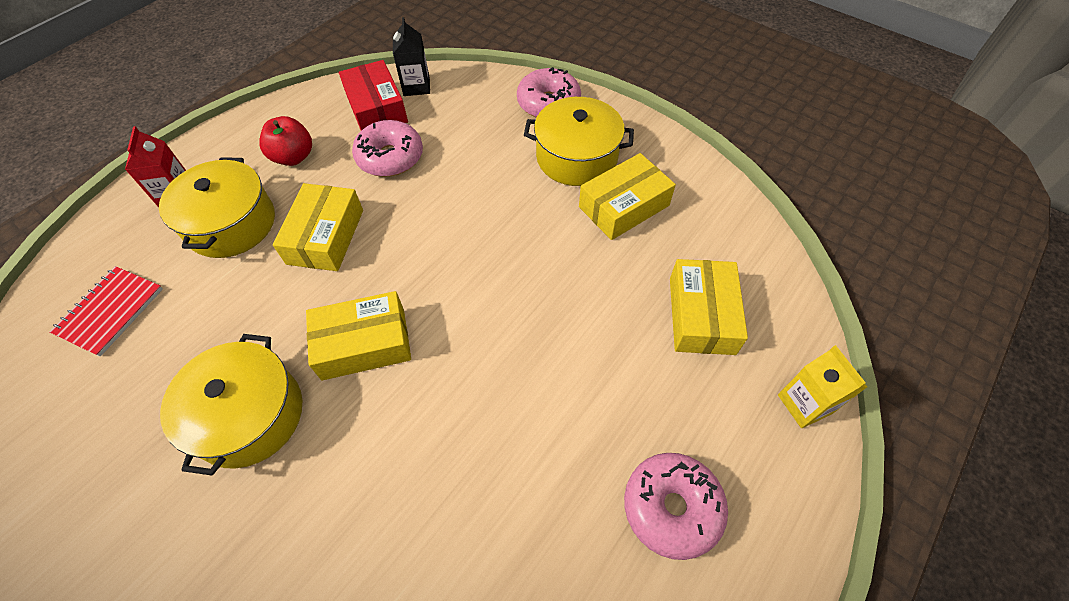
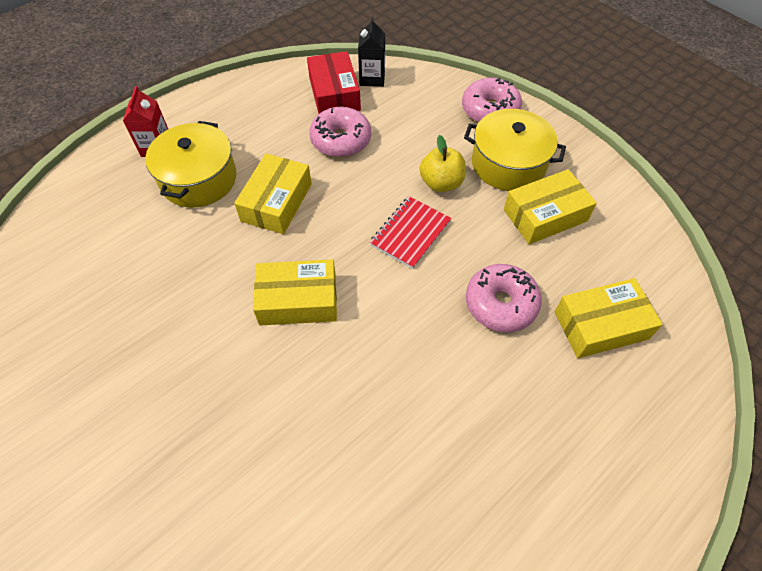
camera: 10 degrees right, 0 degrees up
red notebook [49,266,163,357] -> red notebook moved to [370,196,452,269]
yellow pot [160,334,302,476] -> none
red apple [259,116,312,166] -> none
pink donut [624,453,728,560] -> pink donut moved to [466,264,542,332]
yellow box [670,259,748,355] -> yellow box turned 60 degrees clockwise [555,278,663,358]
yellow carton [778,345,867,428] -> none
none -> yellow apple [419,135,466,192]

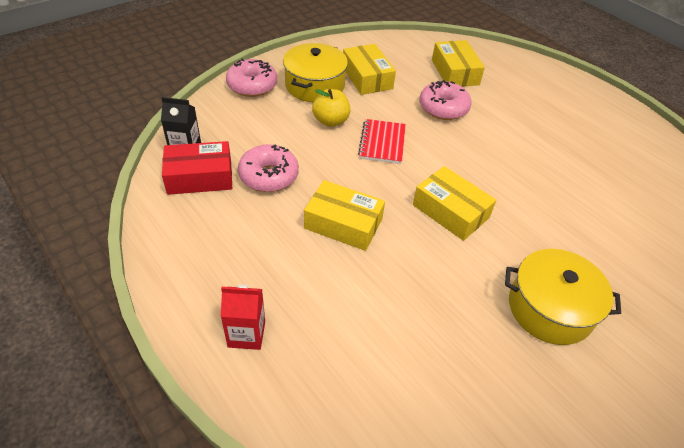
camera: 90 degrees left, 10 degrees down
yellow pot [145,121,237,208] -> yellow pot moved to [505,249,621,345]
yellow box [253,259,337,325] -> yellow box turned 45 degrees counterclockwise [413,166,496,241]
red notebook [370,196,452,269] -> red notebook turned 60 degrees clockwise [358,119,406,164]

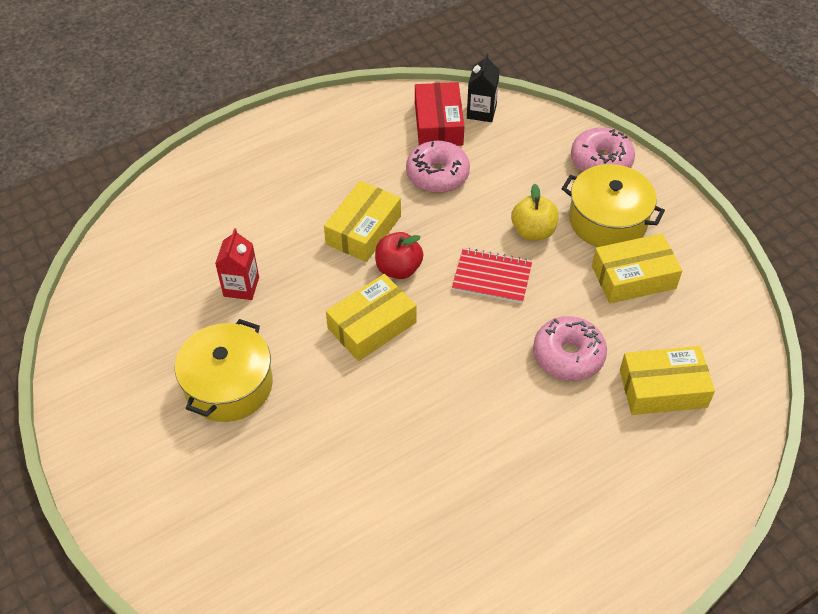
camera: 100 degrees right, 5 degrees up
red carton [221,285,265,350] -> red carton moved to [215,228,259,300]
none -> red apple [375,232,424,279]

